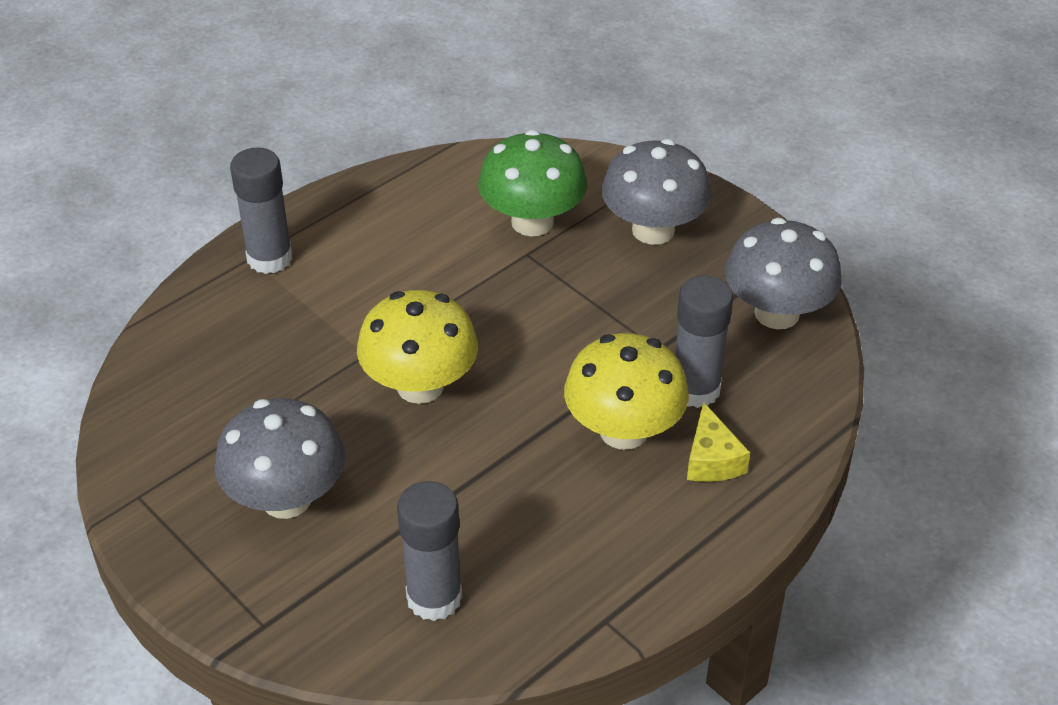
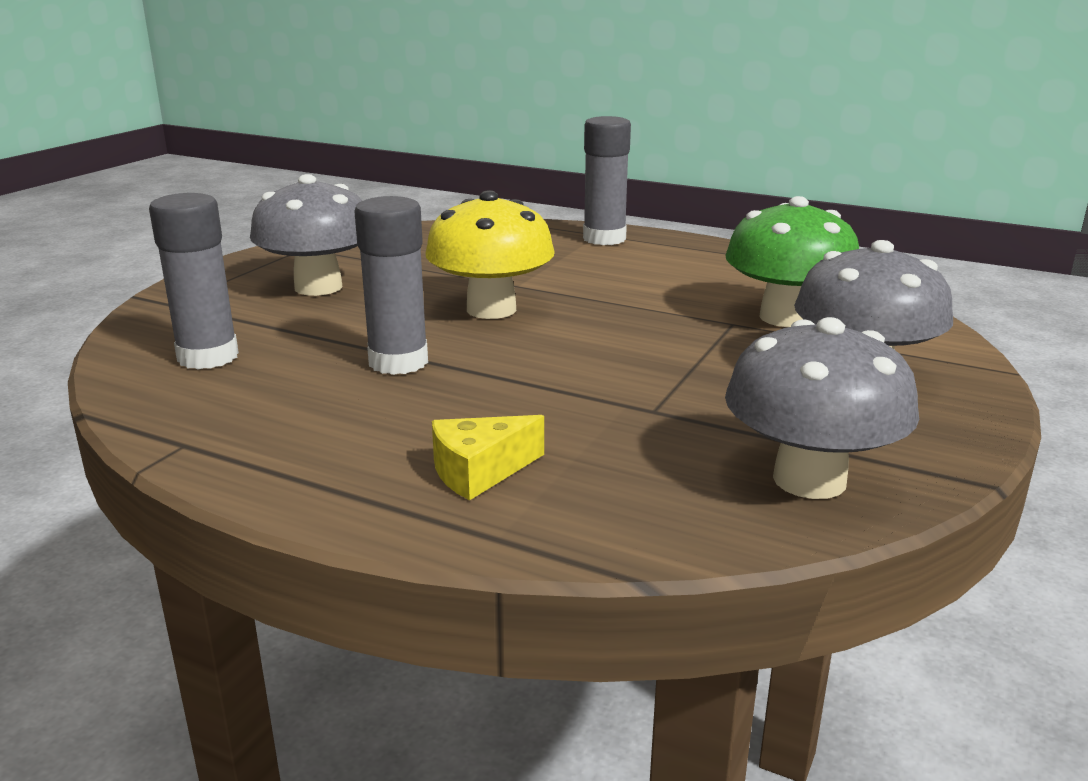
camera: 70 degrees right, 20 degrees down
yellow mushroom [564,333,689,450] -> none
grey glue stick [675,276,733,408] -> grey glue stick moved to [354,196,428,375]

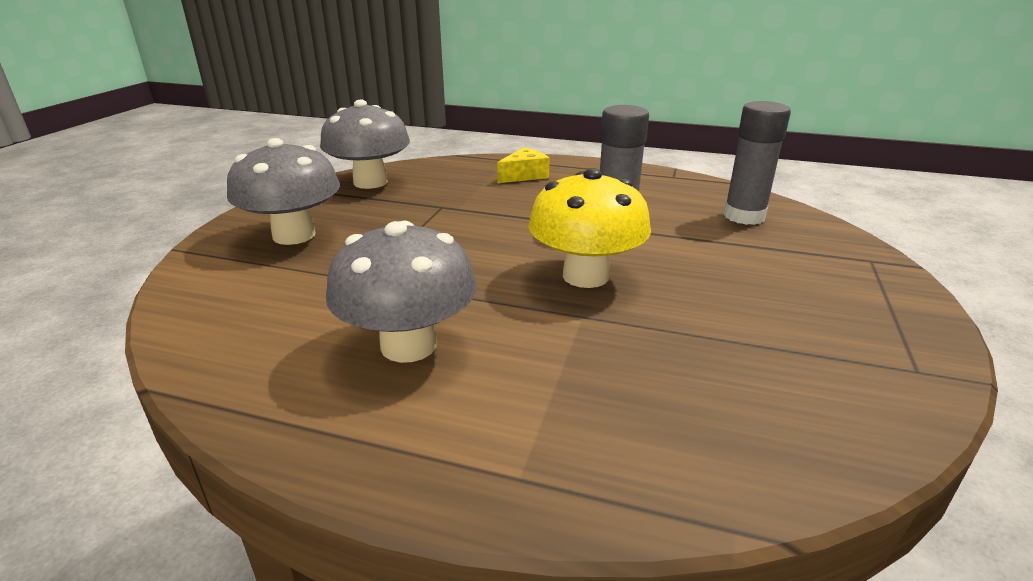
camera: 170 degrees right, 5 degrees up
grey mushroom [250,174,362,296] -> grey mushroom moved to [326,221,477,363]
grey glue stick [583,116,631,245] -> none
green mushroom [726,196,859,327] -> none

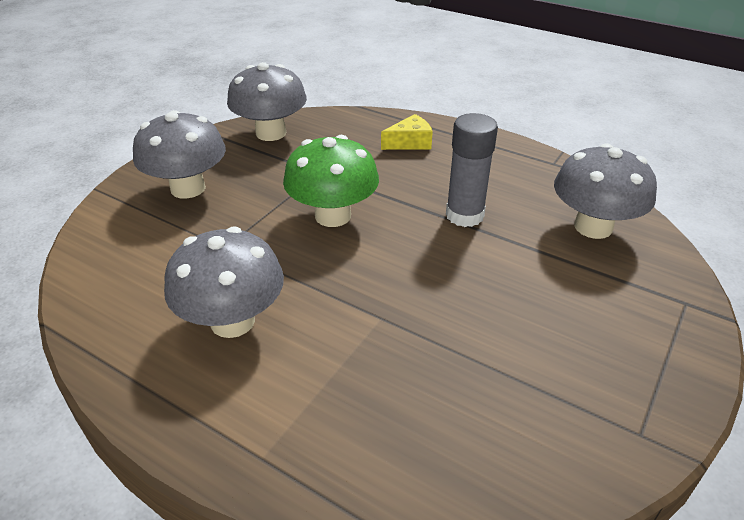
camera: 15 degrees right, 10 degrees up
yellow mushroom [528,168,651,288] -> none
grey glue stick [723,101,791,225] -> grey mushroom [554,143,657,239]
none -> green mushroom [283,135,379,227]

